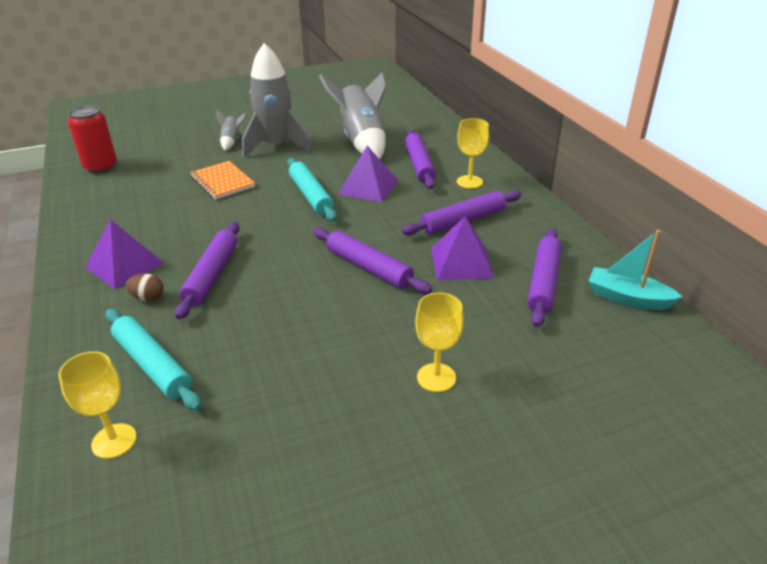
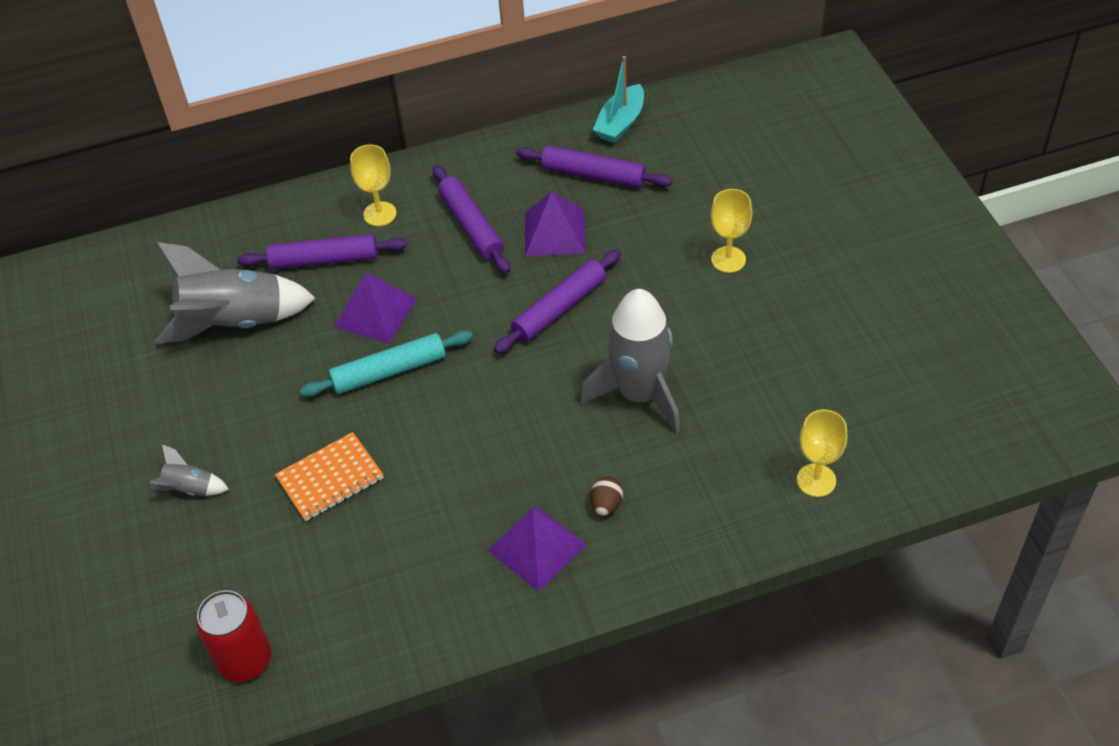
camera: 85 degrees left, 15 degrees up
turquoise rolling pin [105,309,202,411] -> none
purple rolling pin [175,222,239,319] -> none
grey rocket [242,43,312,158] -> grey rocket moved to [580,289,680,434]

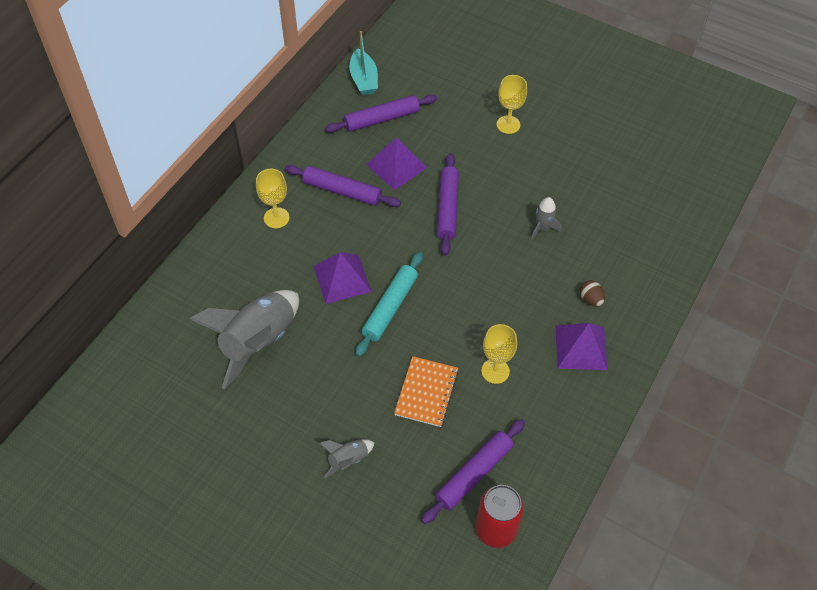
camera: 45 degrees left, 5 degrees up
purple rolling pin [237,234,407,270] -> purple rolling pin moved to [421,419,525,524]
grey rocket [580,289,680,434] -> grey rocket [531,197,562,240], size x0.45
yellow goblet [797,409,847,497] -> yellow goblet moved to [481,324,517,384]

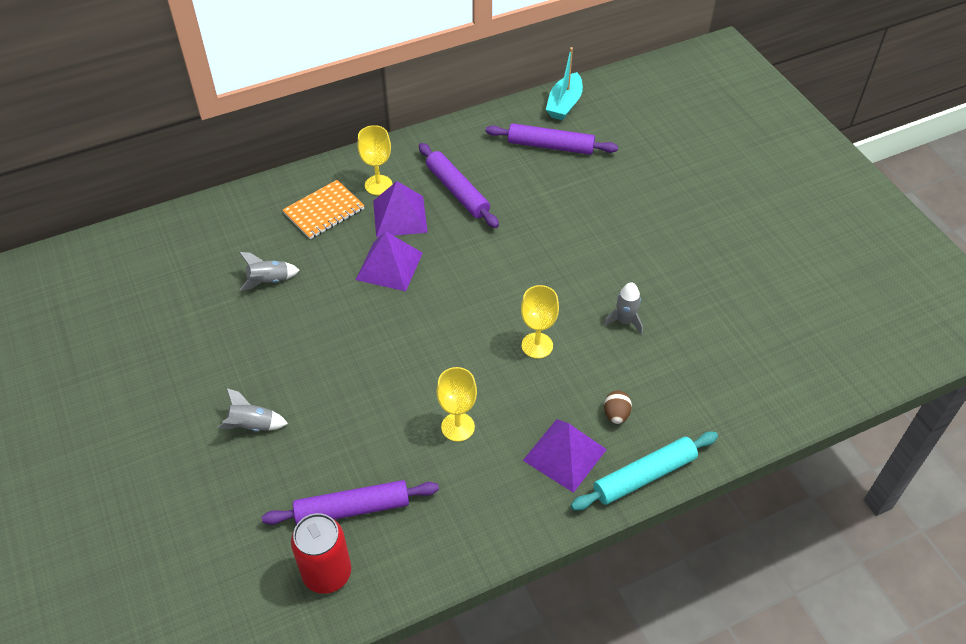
camera: 35 degrees right, 5 degrees down
grey rocket [190,290,299,390] -> grey rocket [239,252,300,291], size x0.45
turquoise rolling pin [356,252,423,357] -> turquoise rolling pin moved to [571,432,718,511]
purple pyramid [366,137,427,190] -> purple pyramid moved to [373,181,428,237]
orange notebook [394,356,459,427] -> orange notebook moved to [283,180,365,239]
purple rolling pin [437,153,459,255] -> none
yellow goblet [497,75,527,134] -> yellow goblet moved to [521,285,559,359]

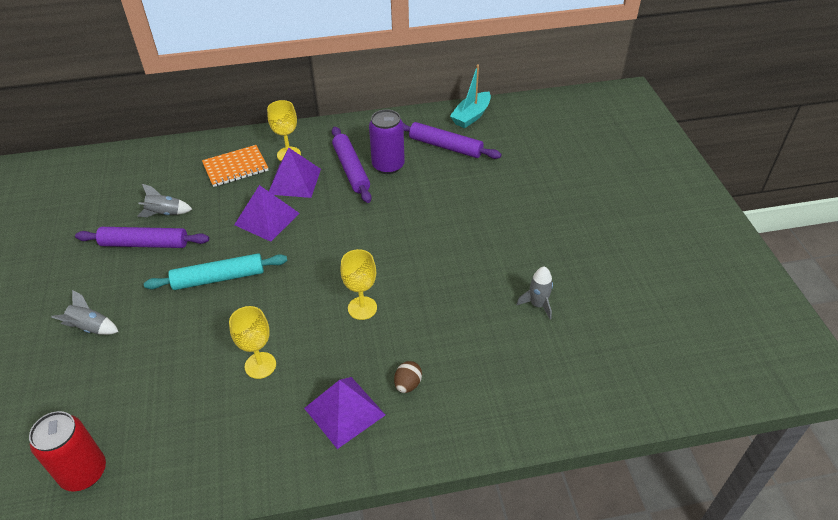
camera: 15 degrees right, 5 degrees down
purple rolling pin [262,480,439,525] -> purple rolling pin moved to [75,227,209,248]
turquoise rolling pin [571,432,718,511] -> turquoise rolling pin moved to [144,253,287,290]
grey rocket [603,282,643,335] -> grey rocket moved to [517,266,553,320]
none -> purple can [369,109,405,174]

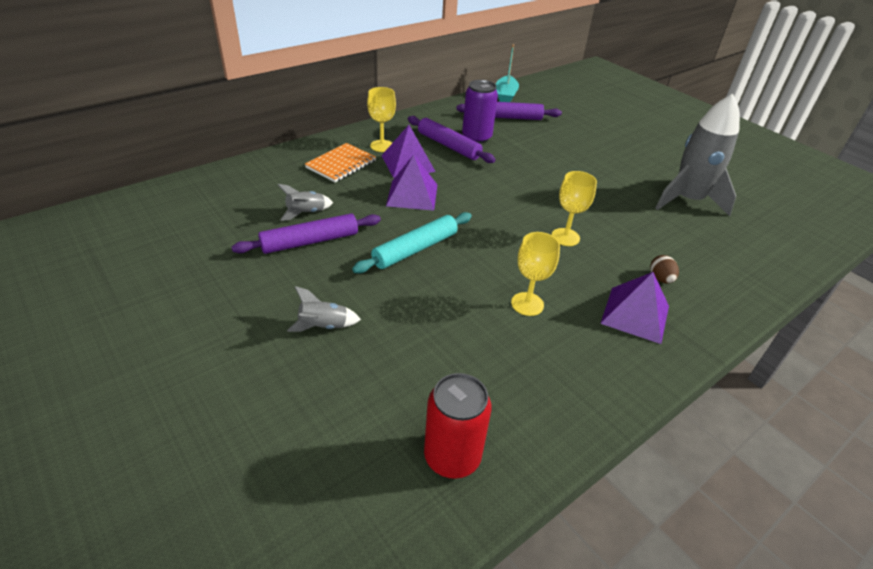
camera: 30 degrees left, 5 degrees down
grey rocket [517,266,553,320] -> grey rocket [656,94,740,216], size x2.23

